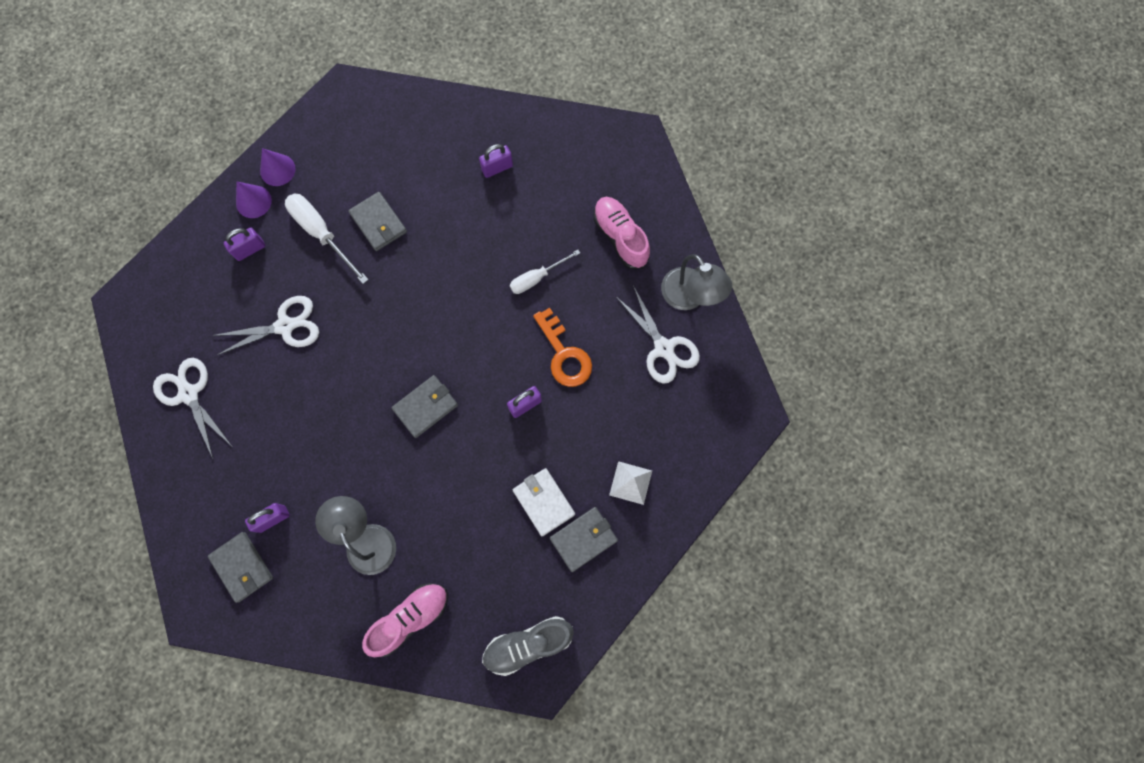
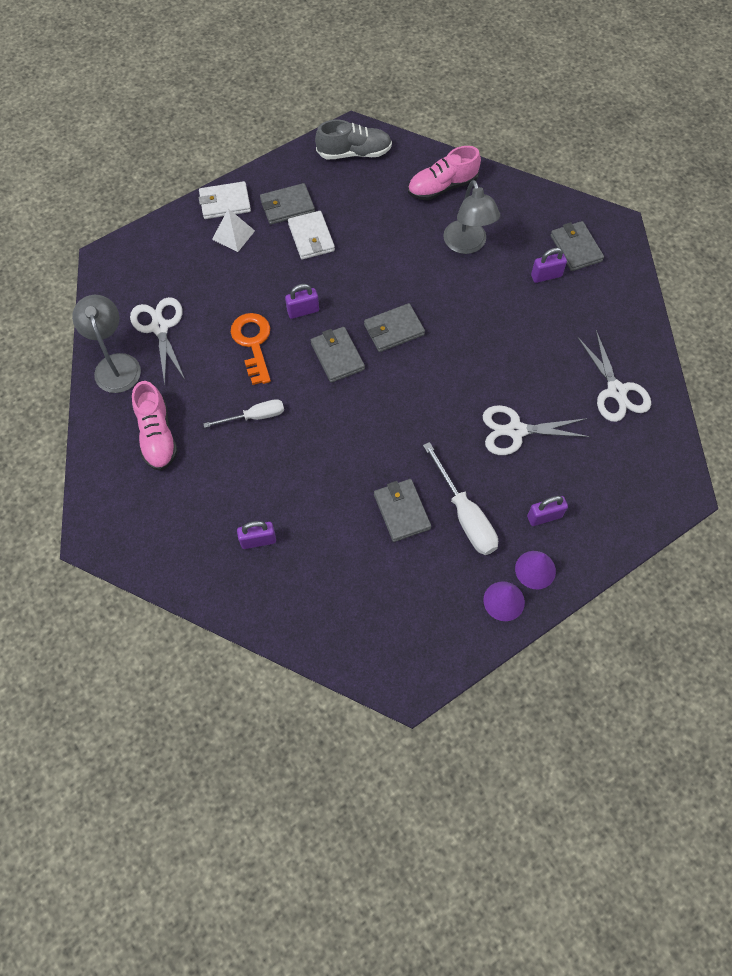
camera: 165 degrees left, 10 degrees down
none -> white wallet [199,181,251,219]
none -> grey wallet [311,327,365,383]

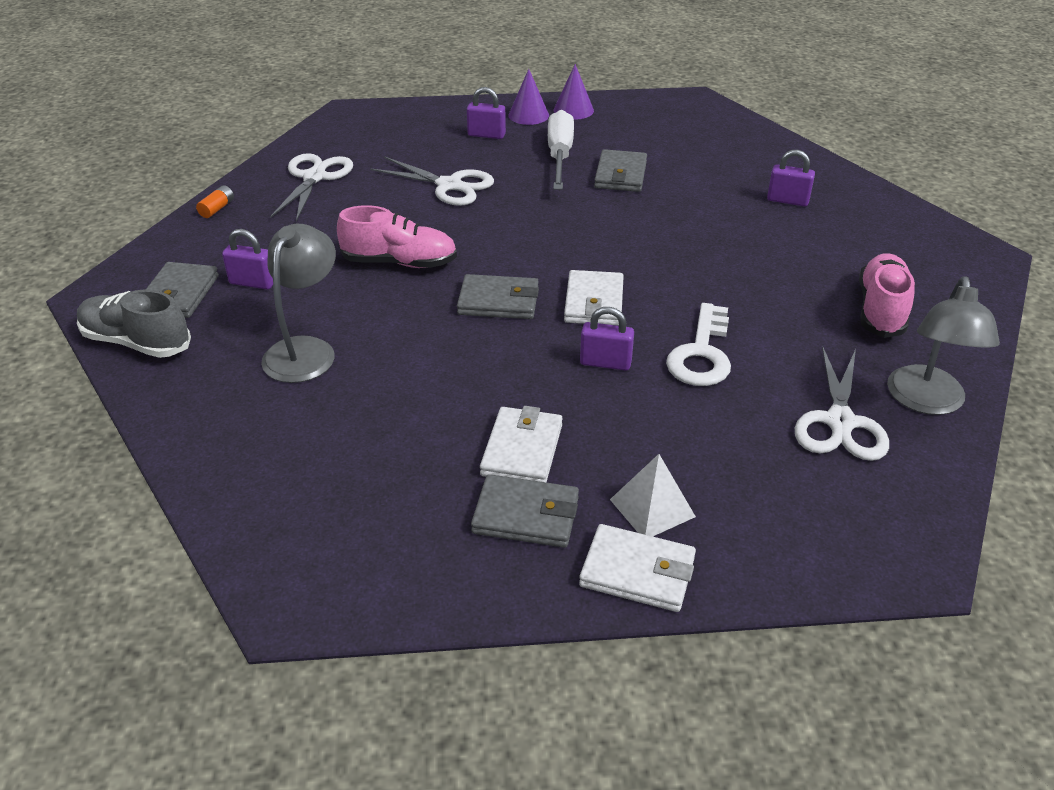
camera: 150 degrees left, 25 degrees down
white screwdriver [203,399,284,428] -> none
orange key [231,313,271,385] -> white key [666,303,731,386]
grey wallet [311,327,365,383] -> white wallet [564,270,624,326]
grey shoe [315,120,392,160] -> grey shoe moved to [77,290,191,358]
pink shoe [408,146,481,200] -> pink shoe moved to [337,205,457,268]
none -> orange battery [196,185,234,218]

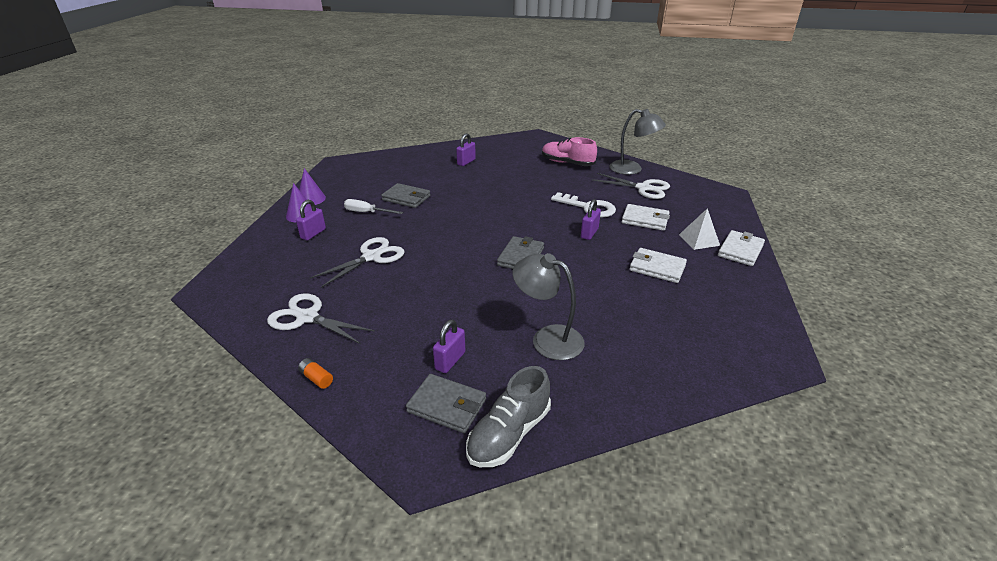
camera: 75 degrees left, 5 degrees down
pink shoe [337,205,457,268] -> none
grey wallet [471,474,579,548] -> none
white screwdriver [548,110,574,190] -> white screwdriver [344,199,403,214], size x0.65
white wallet [564,270,624,326] -> white wallet moved to [622,204,670,231]

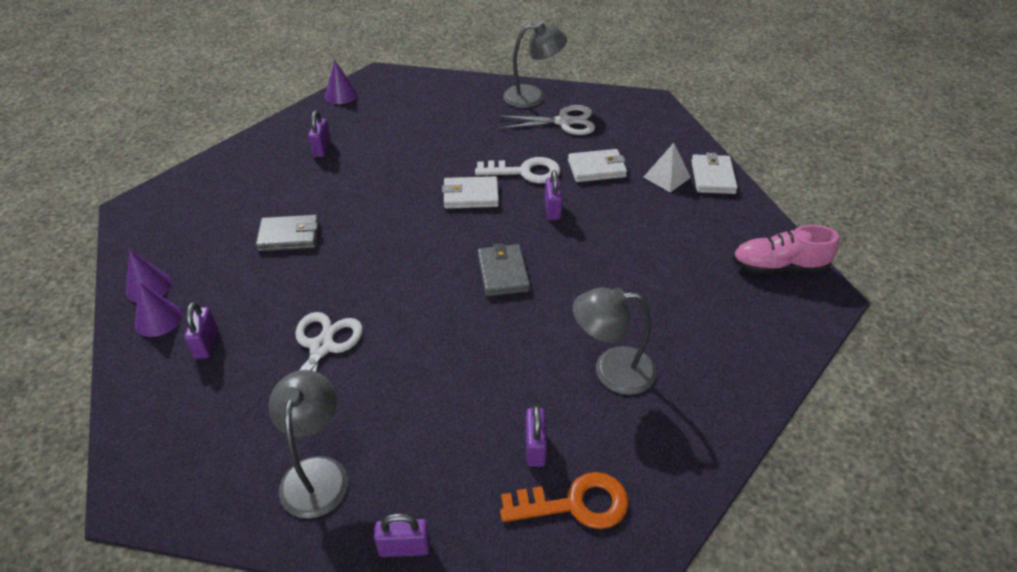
camera: 30 degrees left, 10 degrees up
white scissors [267,293,375,344] -> grey lamp [269,370,348,518]
orange battery [298,358,333,389] -> purple padlock [374,513,430,557]
white screwdriver [344,199,403,214] -> none
grey wallet [406,374,486,433] -> orange key [500,472,629,529]
grey shoe [466,366,551,467] -> none
pink shoe [542,137,597,166] -> pink shoe moved to [732,225,839,274]
white wallet [629,248,687,283] -> white wallet moved to [442,176,499,209]
none -> purple cone [325,60,357,104]

